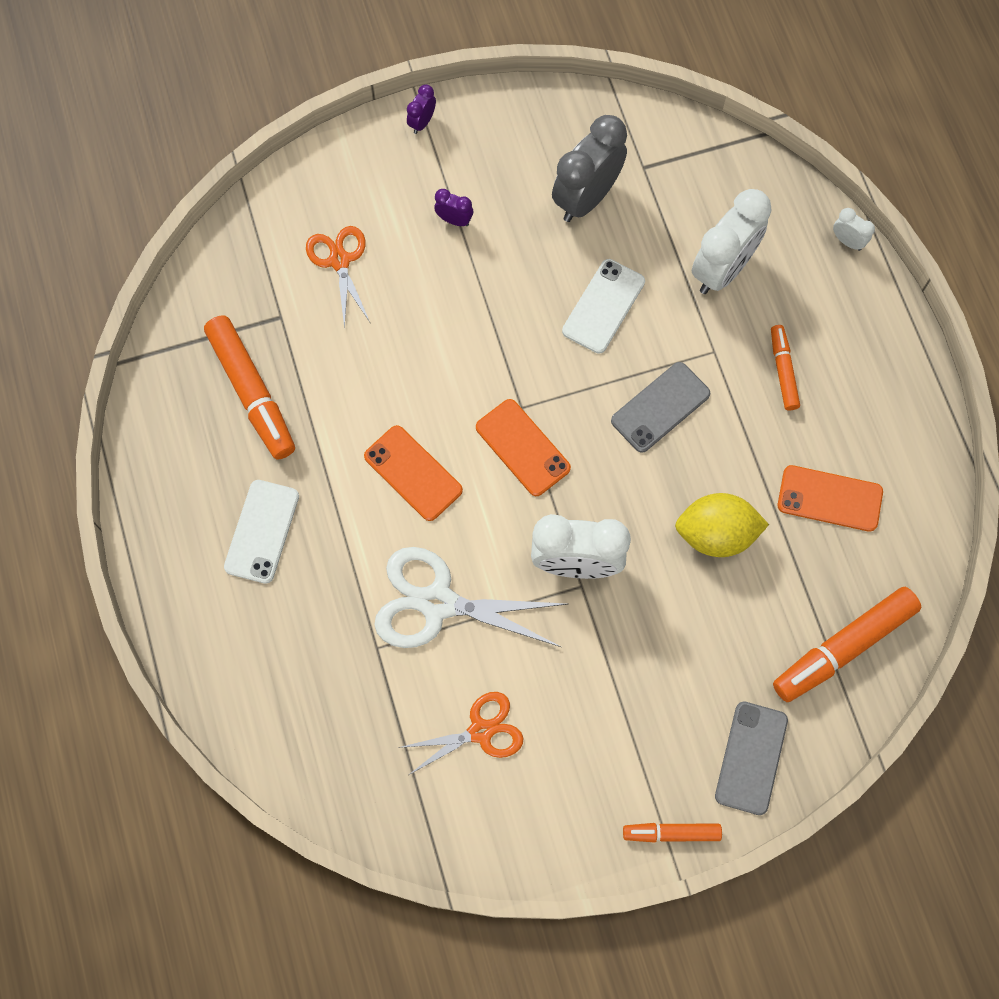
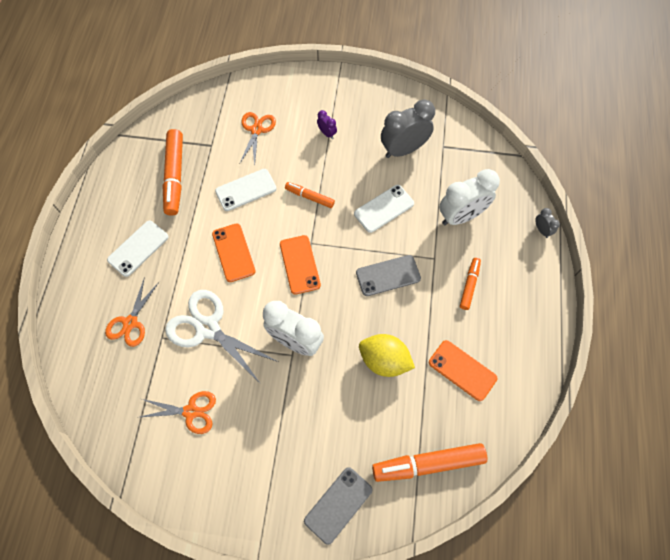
camera: 25 degrees right, 5 degrees down
purple clock [407,85,436,134] -> none
orange marker [623,823,722,843] -> orange marker moved to [285,182,335,208]
white clock [833,208,875,251] -> grey clock [535,208,560,238]
none -> orange scissors [105,277,159,347]
none -> white phone [215,169,277,211]

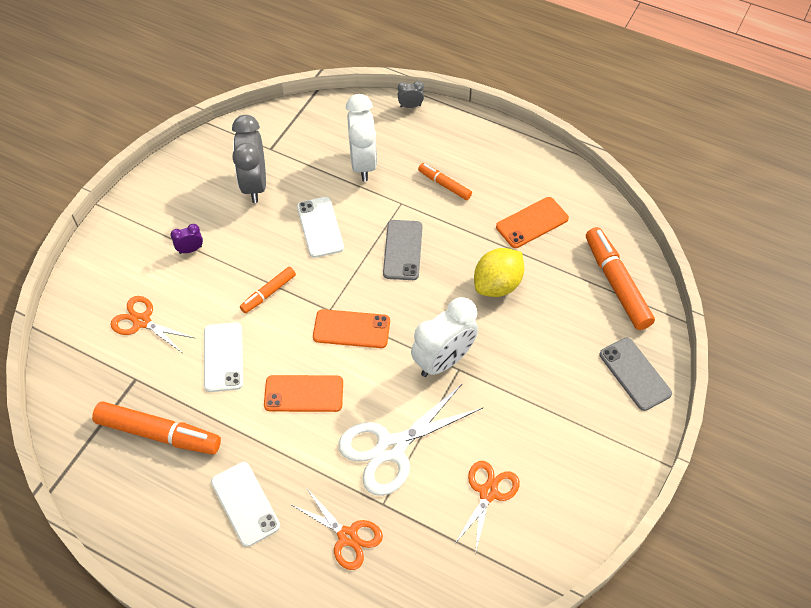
camera: 70 degrees left, 10 degrees down
orange marker [372,443,487,482] -> orange marker turned 150 degrees clockwise [586,227,655,330]

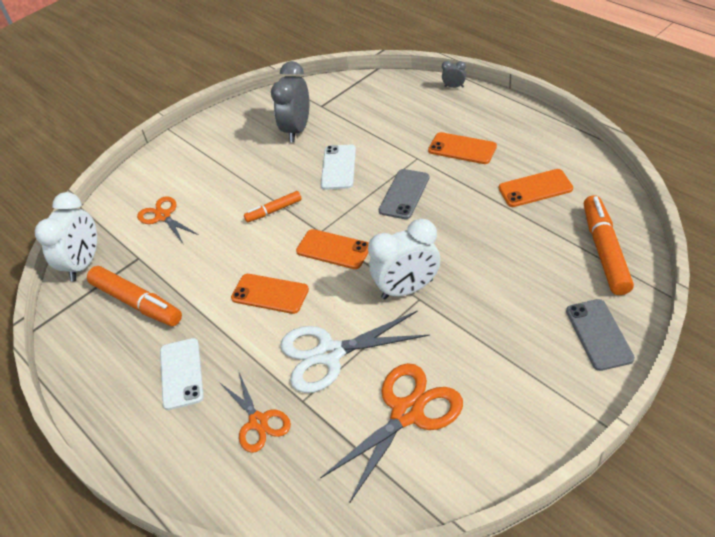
camera: 25 degrees right, 10 degrees down
purple clock [170,224,203,254] -> none
white phone [204,322,243,392] -> none
white clock [346,94,377,181] -> white clock moved to [35,192,97,281]
orange marker [418,163,472,200] -> orange phone [428,132,497,164]
orange scissors [454,461,520,554] -> orange scissors [320,363,463,502], size x1.60
yellow lemon [474,248,524,297] -> none

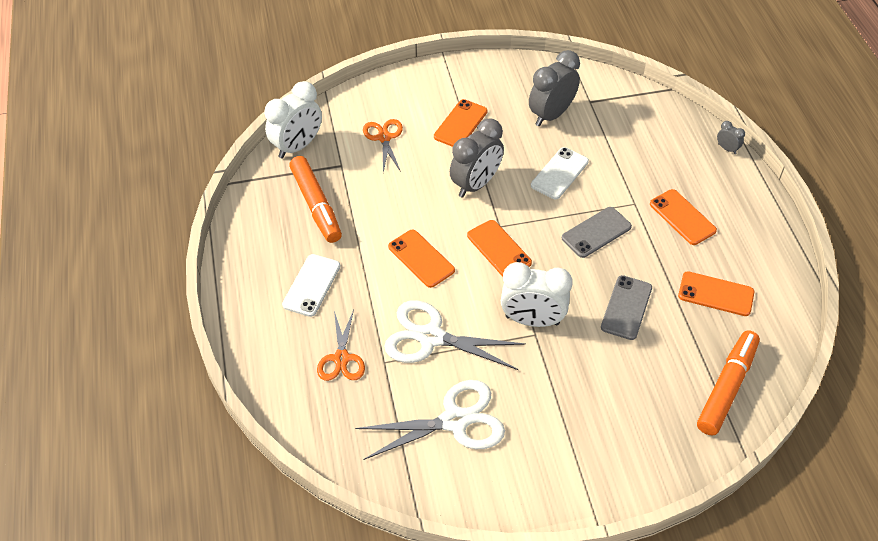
camera: 25 degrees right, 5 degrees up
orange marker [244,191,302,222] -> grey clock [450,118,504,198]
orange scissors [320,363,463,502] -> white scissors [355,380,505,460]
grey phone [566,299,635,371] -> grey phone moved to [601,275,652,340]
none -> orange phone [434,99,487,147]

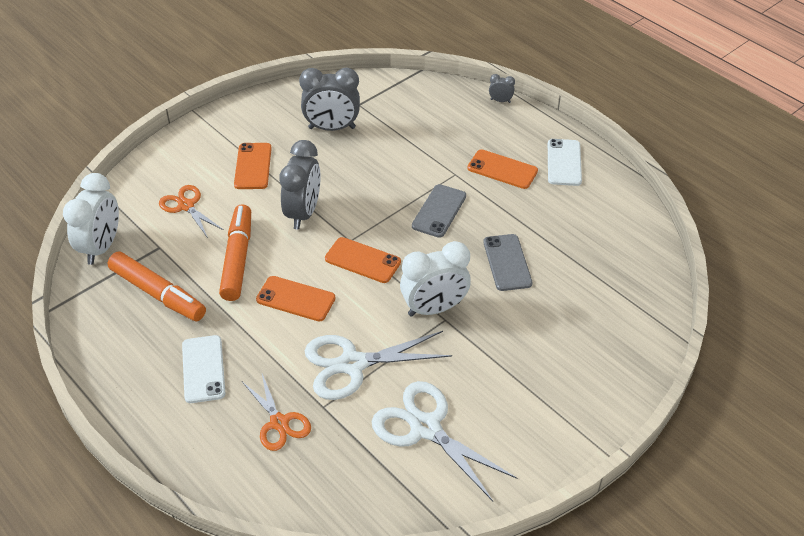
camera: 30 degrees left, 5 degrees down
white scissors [355,380,505,460] -> white scissors turned 90 degrees counterclockwise [372,381,517,501]
grey clock [529,50,580,126] -> grey clock turned 105 degrees counterclockwise [299,68,360,131]
white phone [531,147,589,199] -> white phone moved to [548,139,582,186]
orange phone [678,271,754,316] -> none
orange marker [697,331,760,436] -> orange marker moved to [219,205,251,301]

